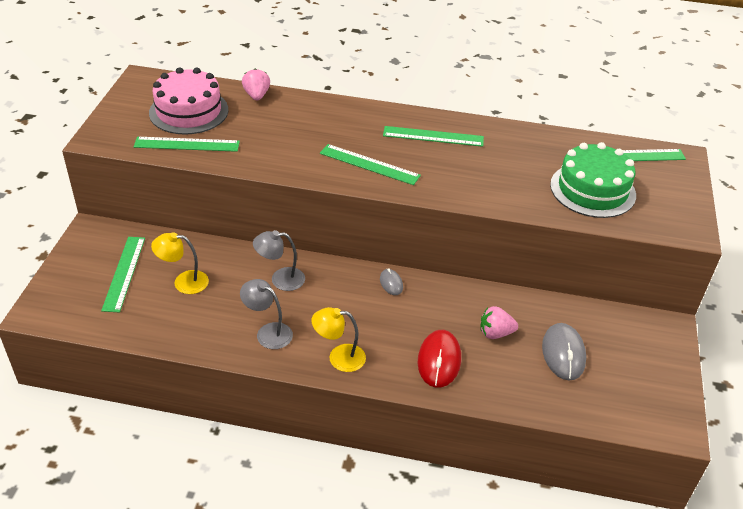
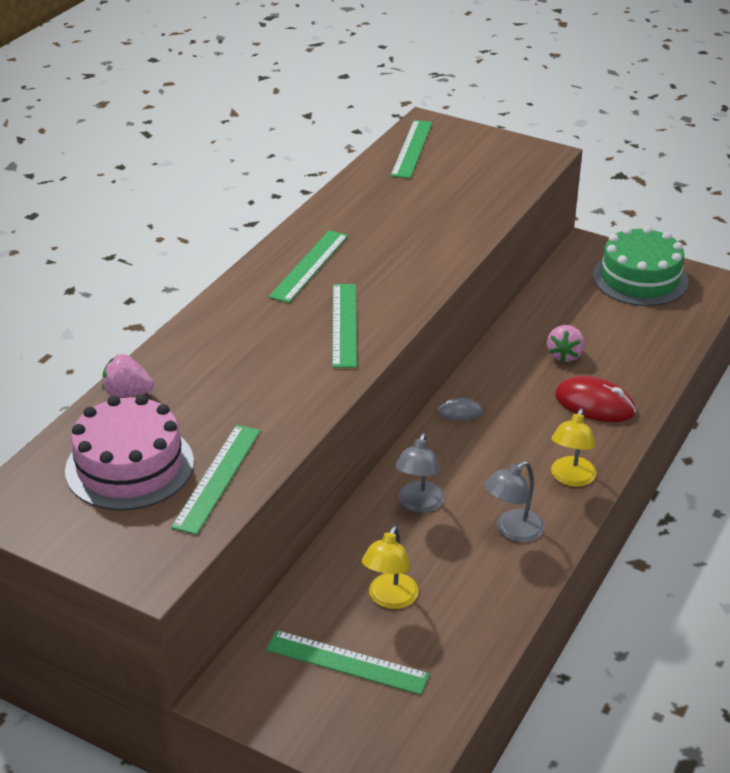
camera: 70 degrees left, 5 degrees down
green ruler [320,144,421,185] -> green ruler turned 45 degrees counterclockwise [332,284,357,368]
grey mouse [542,323,586,380] -> none
green cake [550,142,636,218] -> green cake moved to [593,226,689,306]

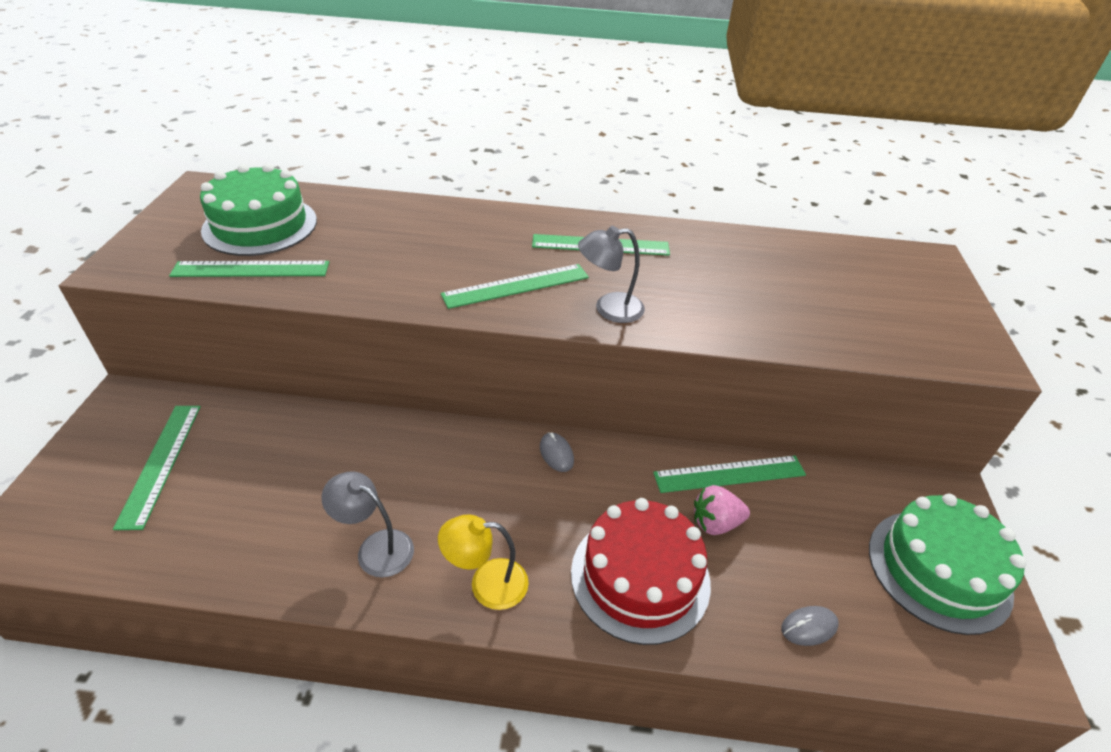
camera: 65 degrees right, 5 degrees up
pink cake [65,395,194,510] -> green cake [200,164,317,256]
pink strawberry [102,354,154,398] -> none
yellow lamp [362,525,419,609] -> none
green ruler [390,120,432,179] -> green ruler moved to [653,455,806,493]
grey lamp [395,433,445,513] -> grey lamp moved to [578,226,645,323]
red mouse [555,376,636,422] -> red cake [571,498,711,645]
none -> grey mouse [781,606,839,646]

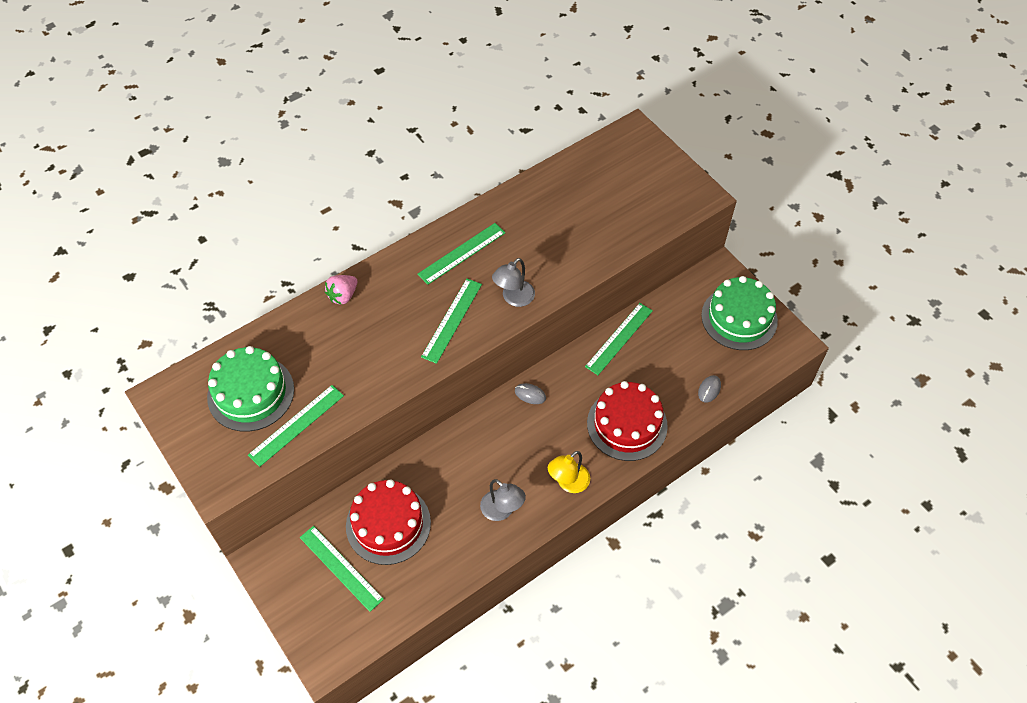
camera: 40 degrees left, 15 degrees up
grey lamp [321,471,414,577] -> grey lamp turned 120 degrees counterclockwise [480,479,526,521]
pink strawberry [694,485,750,535] -> pink strawberry moved to [325,275,357,305]
none -> red cake [346,479,431,565]

